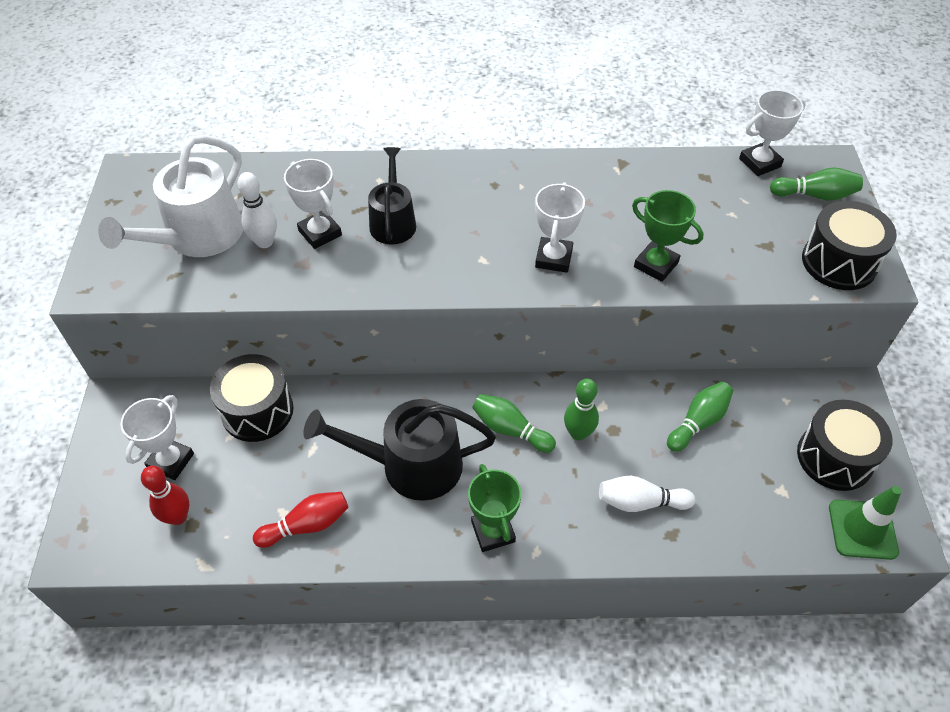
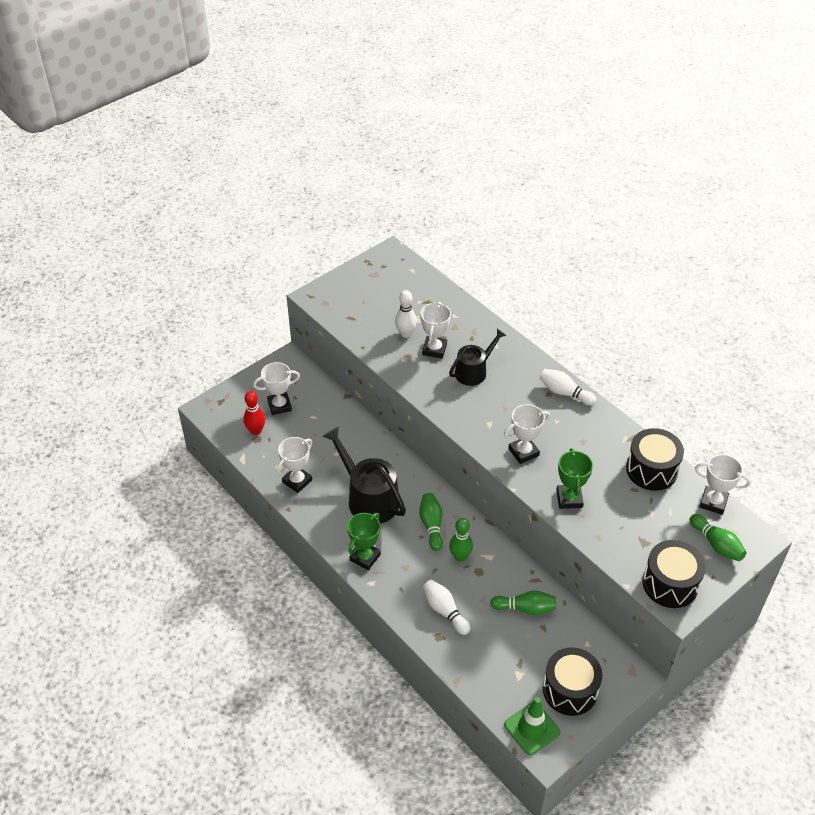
camera: 50 degrees right, 5 degrees down
white watering can [98,135,243,257] -> none
black drum [210,354,293,442] -> black drum moved to [626,428,684,491]
red bowling pin [253,492,349,548] -> white trophy [277,437,312,493]
none -> white bowling pin [540,369,596,405]

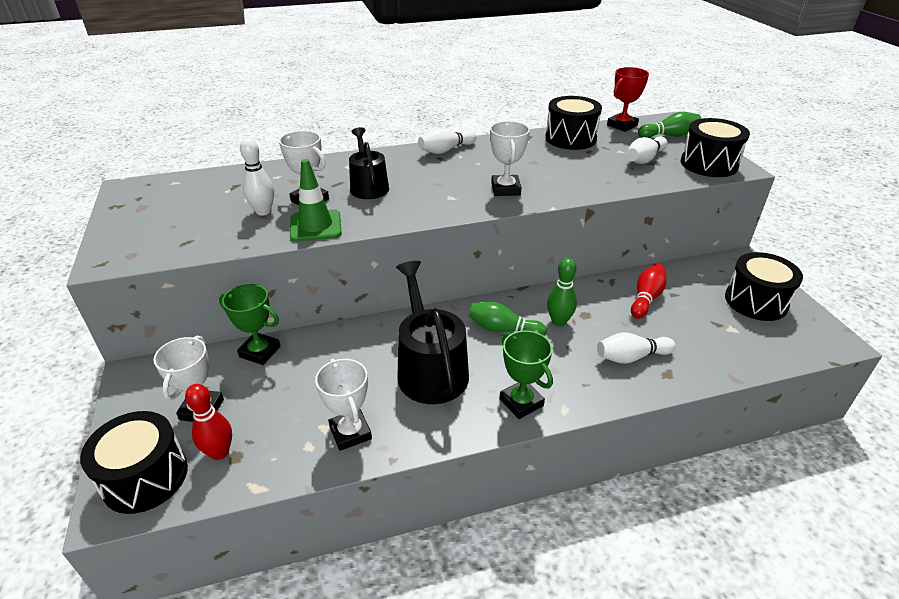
camera: 65 degrees left, 10 degrees down
black watering can [323,427,406,524] -> black watering can turned 90 degrees clockwise [396,261,469,404]
green bowling pin [490,590,556,615] -> red bowling pin [631,263,667,319]
green traffic cone [504,697,560,755] -> green traffic cone moved to [290,159,342,242]
green trophy [556,448,593,509] -> green trophy moved to [219,284,281,365]
white trophy [695,454,751,515] -> red trophy [607,67,649,132]
none -> black drum [80,411,188,514]
none -> white bowling pin [627,136,668,164]

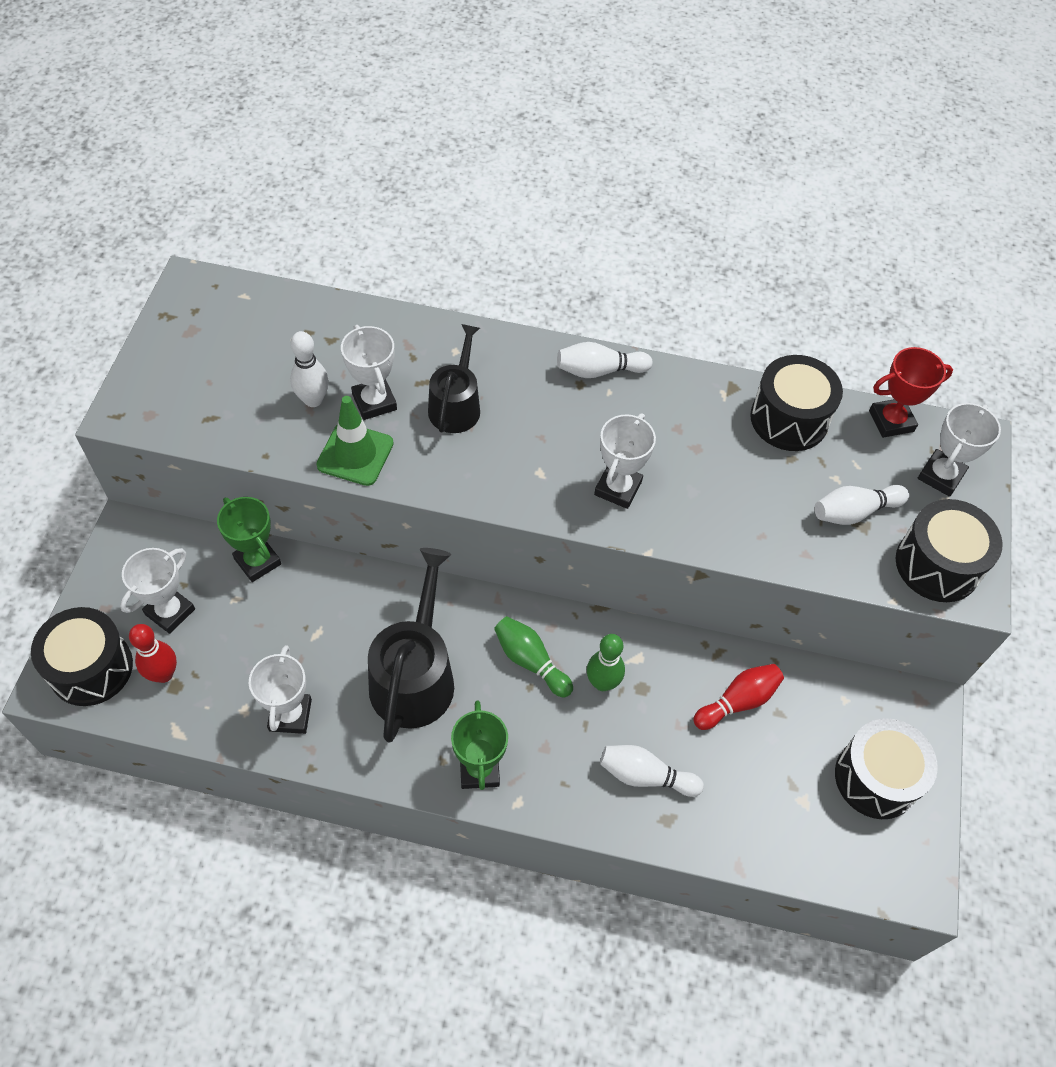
camera: 25 degrees right, 20 degrees up
green bowling pin [638,112,701,138] -> white trophy [918,403,1001,497]

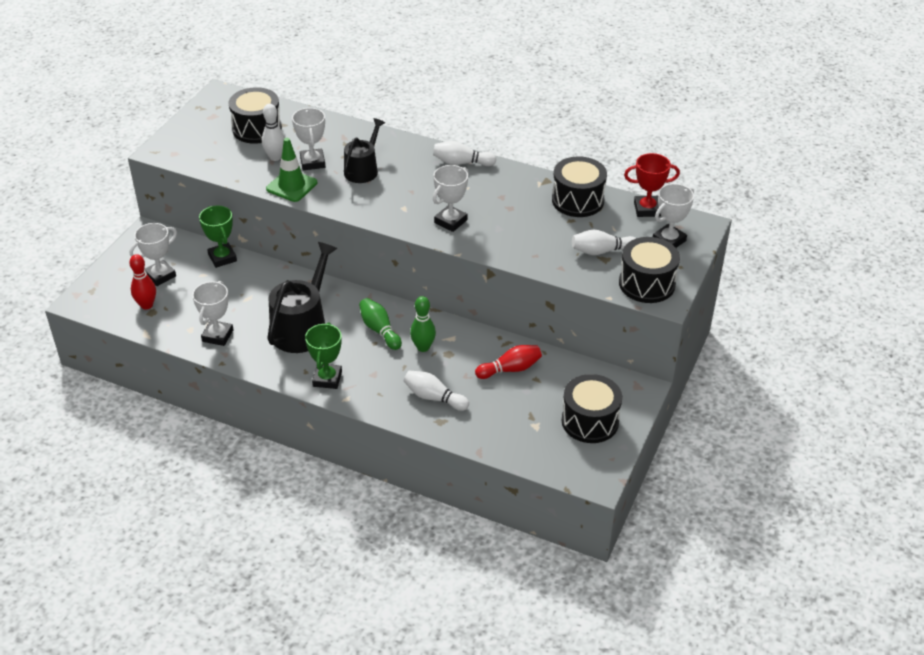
camera: 15 degrees right, 15 degrees down
black drum [31,607,133,706] -> black drum moved to [229,87,282,144]

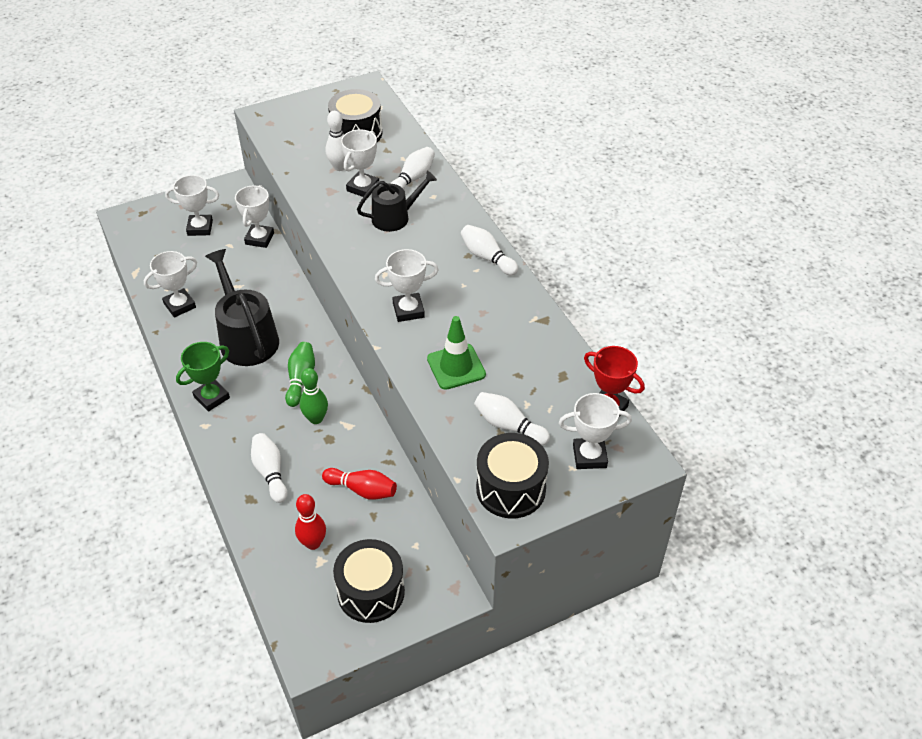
camera: 40 degrees right, 5 degrees up
red bowling pin [129,254,156,310] -> red bowling pin moved to [295,494,326,550]
green trophy [199,206,237,268] -> white trophy [235,185,274,248]
green traffic cone [266,138,317,202] -> green traffic cone moved to [427,316,486,390]
black watering can [267,242,338,353] -> black watering can turned 90 degrees counterclockwise [205,249,279,366]
black drum [552,156,607,217] -> none
none -> white bowling pin [390,147,435,189]

